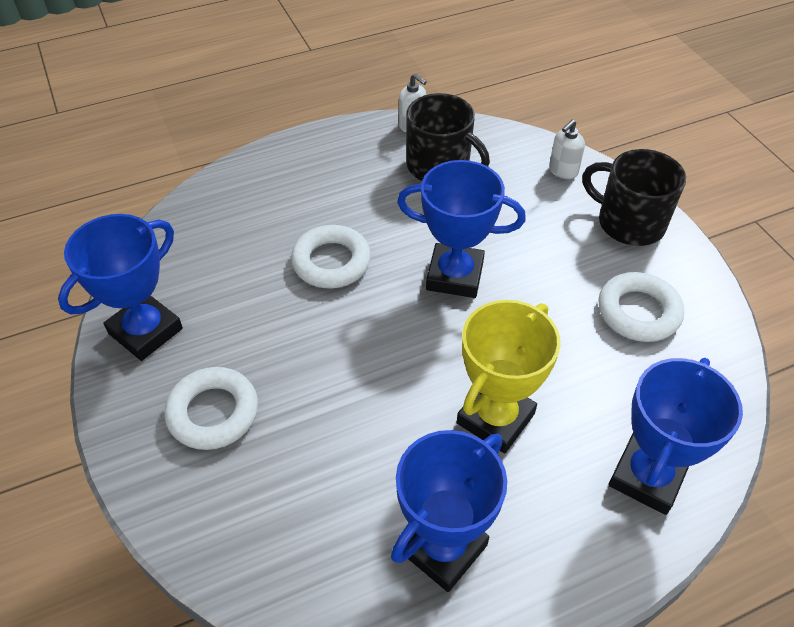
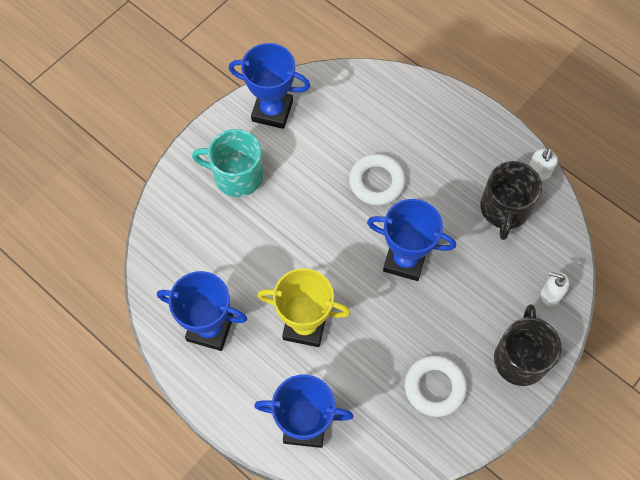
camera: 65 degrees right, 15 degrees up
white ring [164,367,258,450] -> turquoise mug [192,129,263,197]
blue trophy [397,160,526,298] -> blue trophy turned 60 degrees counterclockwise [367,199,456,281]

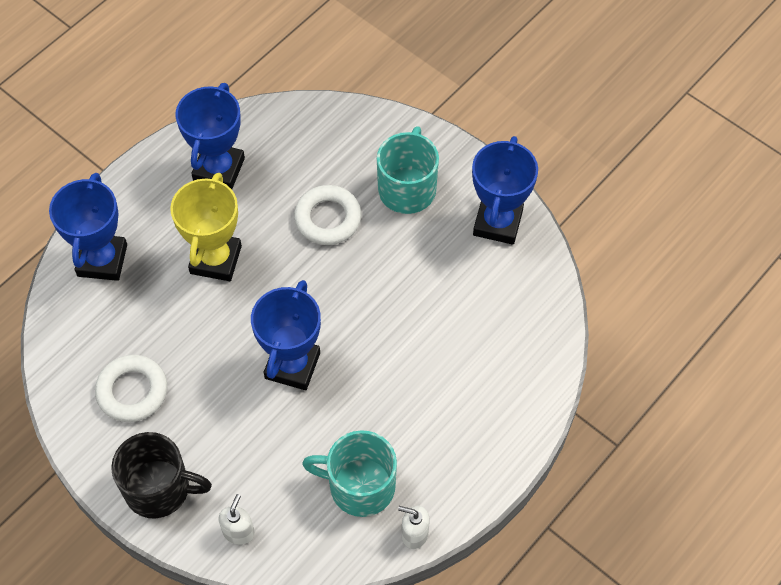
camera: 90 degrees right, 5 degrees down
white ring [349,154,406,205] -> white ring moved to [294,185,362,245]
black mug [480,161,542,240] -> turquoise mug [302,430,397,517]

